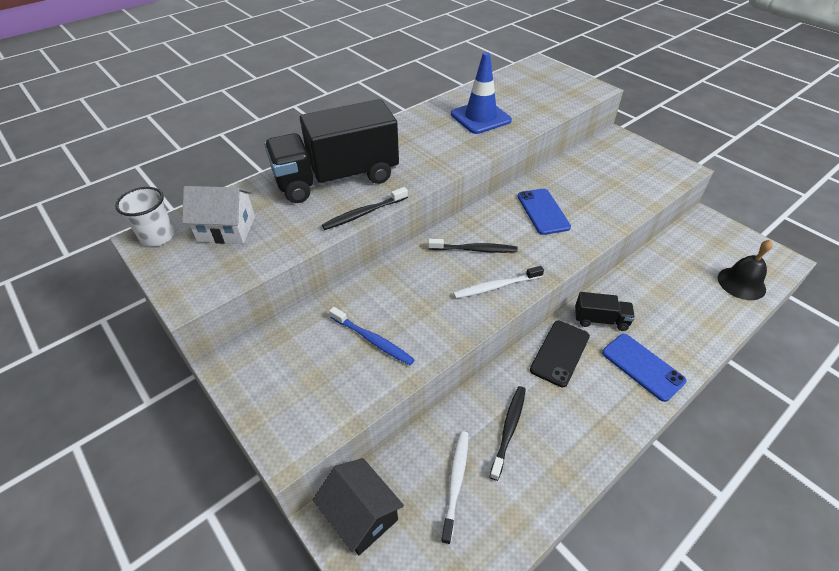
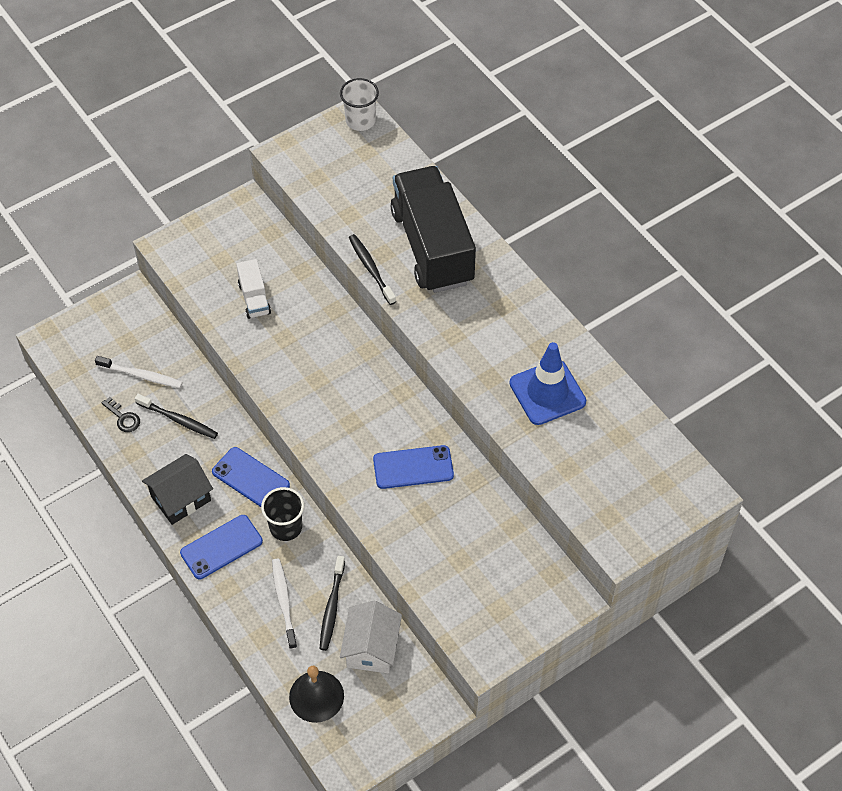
camera: 95 degrees right, 10 degrees up
white house [182,186,255,244] -> white house moved to [340,600,402,673]
black house [312,458,404,555] -> black house moved to [142,454,213,525]
blue toothbrush [329,307,415,365] -> white truck [236,259,271,319]
black toothbrush [428,239,518,253] -> black toothbrush moved to [320,556,345,651]
white toothbrush [453,266,544,298] -> white toothbrush moved to [272,559,297,649]
black phone [530,321,590,387] -> blue phone [212,447,290,507]
black truck [575,292,635,331] -> black cup [261,487,304,541]
none -> black key [102,397,140,432]

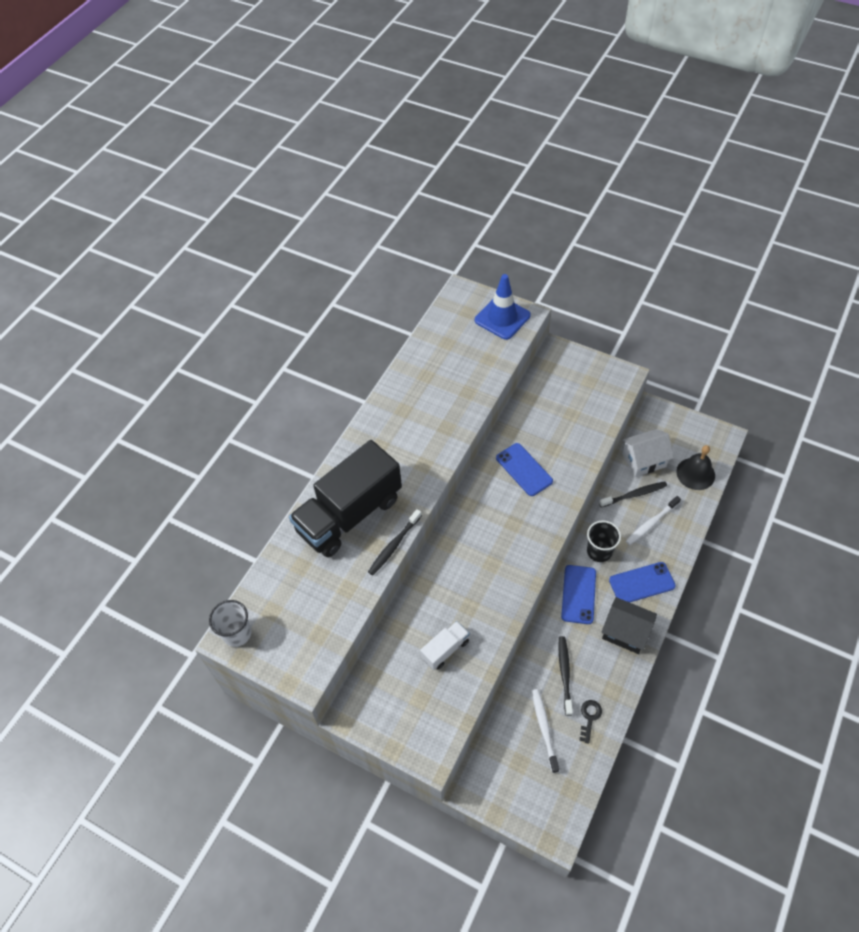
camera: 115 degrees left, 0 degrees up
blue phone [180,515,263,579] -> blue phone turned 45 degrees counterclockwise [609,562,676,603]
blue traffic cone [509,342,586,425] -> blue traffic cone moved to [475,274,531,340]

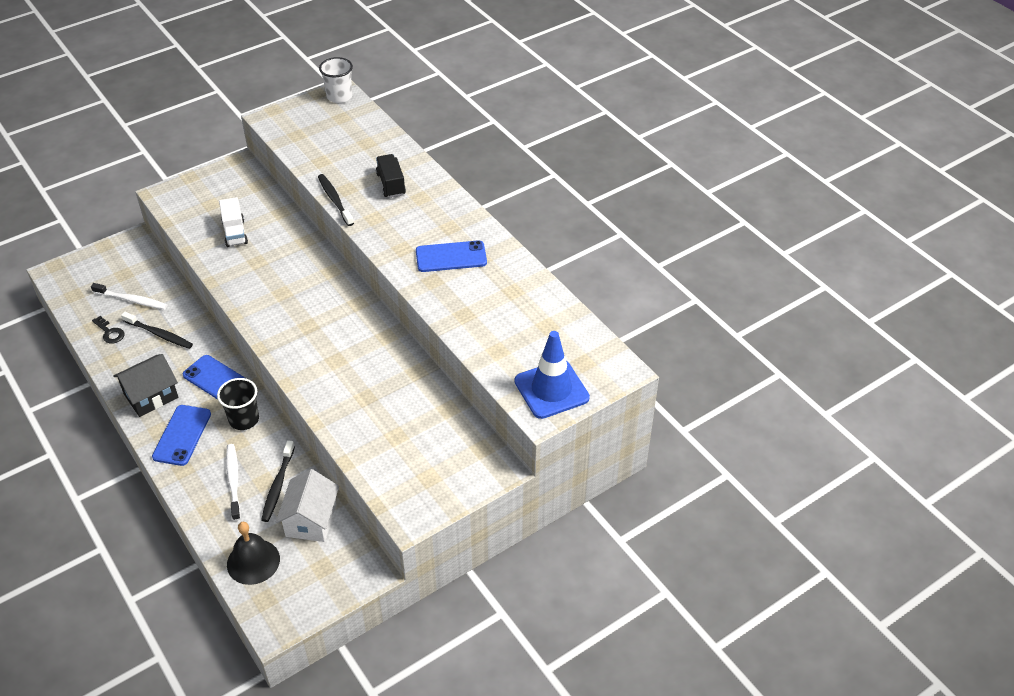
camera: 115 degrees right, 10 degrees down
black truck [289,440,402,557] -> black truck [376,154,406,198], size x0.44
blue phone [496,443,553,496] -> blue phone moved to [416,240,487,272]

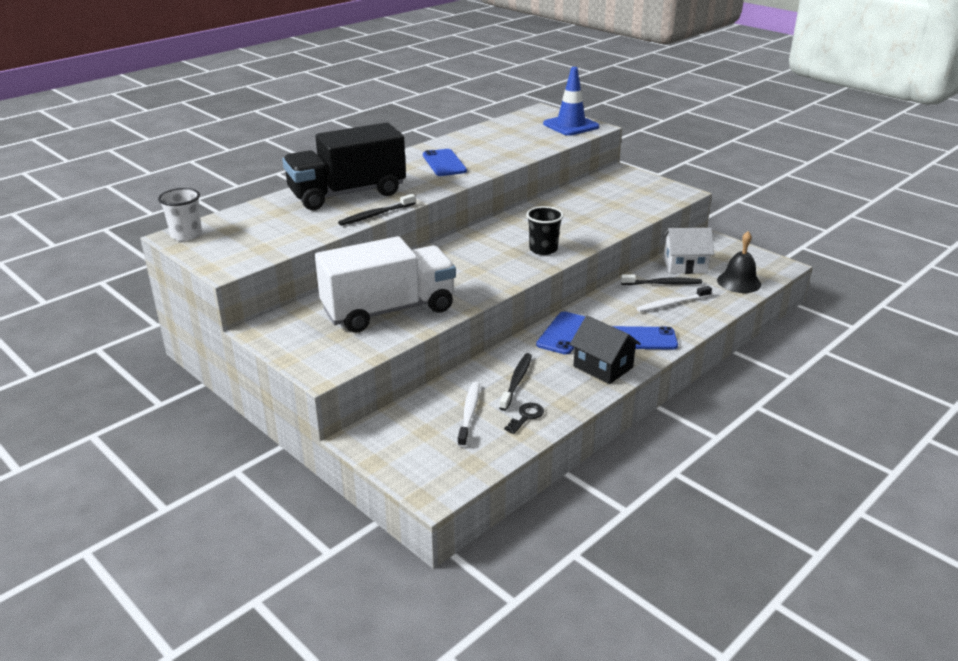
camera: 100 degrees left, 15 degrees down
black cup [217,378,259,430] -> black cup moved to [526,206,563,255]
white truck [219,197,248,247] -> white truck [315,236,456,333], size x2.29
black truck [376,154,406,198] -> black truck [282,122,406,210], size x2.29

